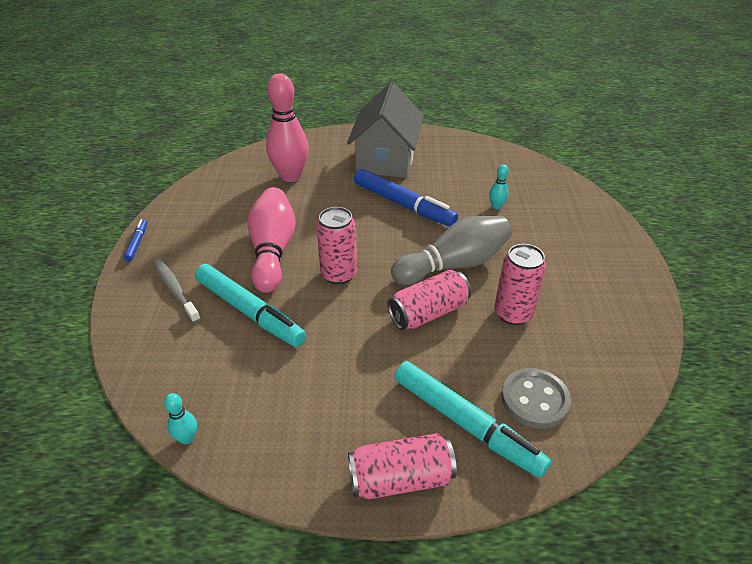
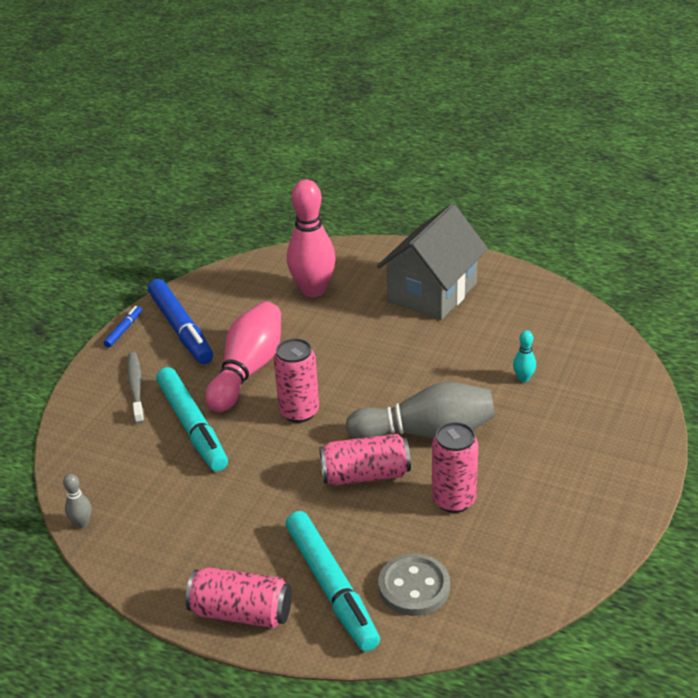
camera: 25 degrees right, 5 degrees down
turquoise bowling pin [164,393,197,444] -> grey bowling pin [63,474,92,528]
blue marker [354,169,458,227] -> blue marker moved to [148,279,213,364]

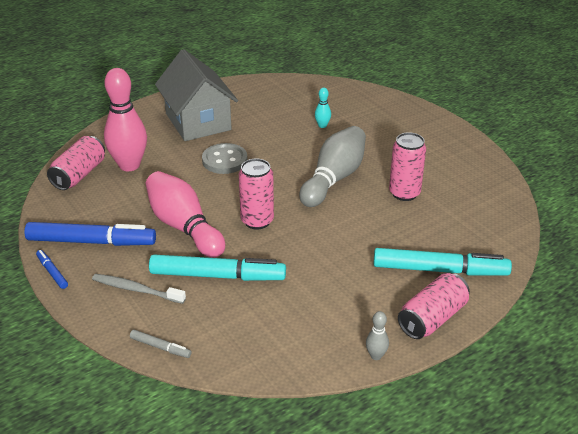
camera: 60 degrees left, 0 degrees up
grey bowling pin [63,474,92,528] -> grey bowling pin moved to [366,311,389,360]
pink can [319,434,411,485] -> pink can moved to [47,136,105,190]
grey button [378,554,450,616] -> grey button moved to [202,143,247,174]
none -> grey marker [130,330,192,358]

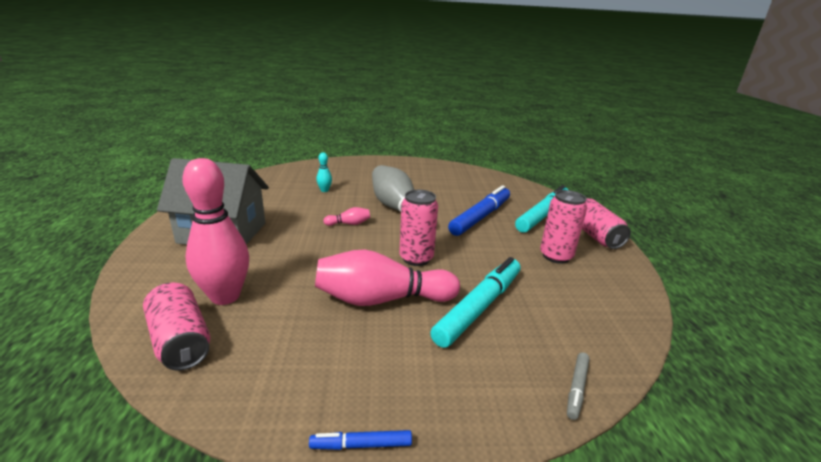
camera: 60 degrees left, 10 degrees down
blue marker [24,222,156,246] -> blue marker moved to [448,185,510,236]
grey toothbrush [92,274,186,304] -> none
grey marker [130,330,192,358] -> grey marker turned 150 degrees clockwise [567,352,590,420]
grey button [202,143,247,174] -> none
grey bowling pin [366,311,389,360] -> none
pink can [389,132,426,201] -> pink can moved to [540,190,587,264]
none -> pink bowling pin [323,207,370,226]

